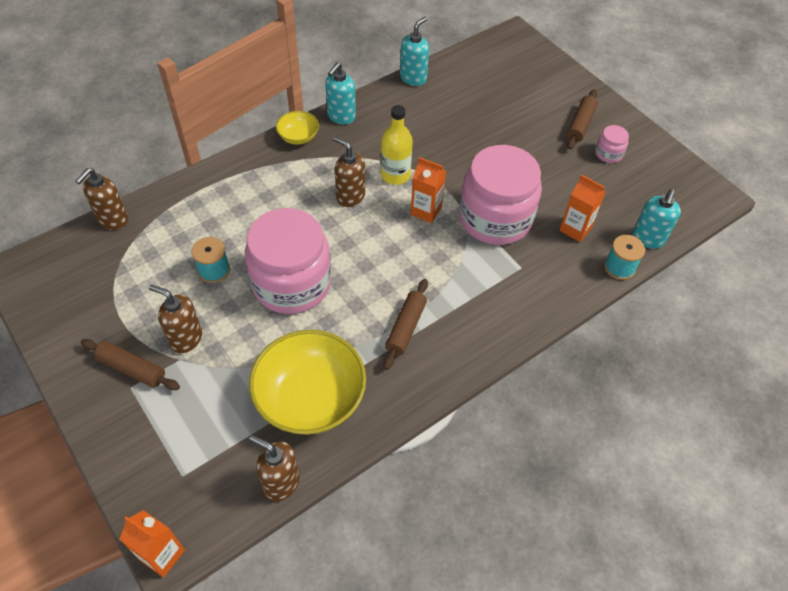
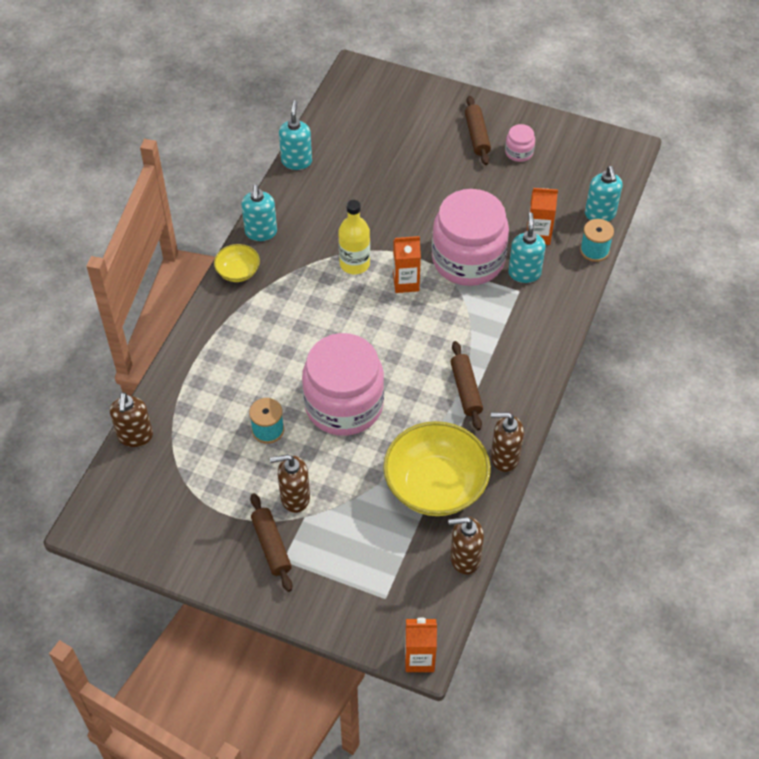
camera: 30 degrees left, 0 degrees up
brown rolling pin [81,339,180,390] -> brown rolling pin turned 75 degrees clockwise [250,493,292,592]
brown soap dispenser [333,136,365,207] -> brown soap dispenser moved to [491,412,524,472]
none -> turquoise soap dispenser [508,213,546,283]

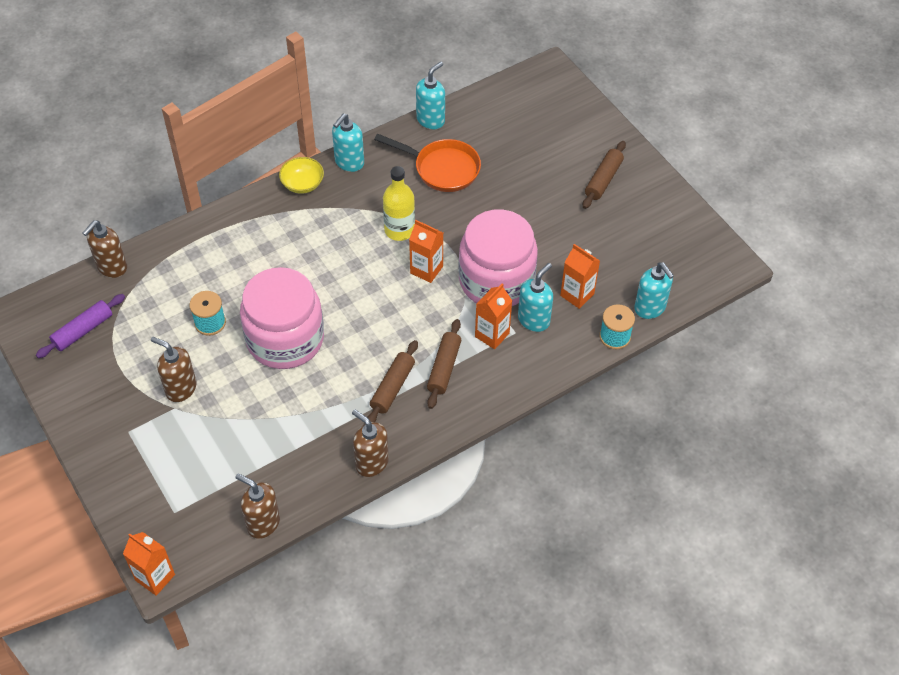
camera: 35 degrees right, 0 degrees up
brown rolling pin [250,493,292,592] -> brown rolling pin moved to [427,319,461,409]
yellow bowl [383,421,491,516] -> none
pink jar [505,124,535,162] -> none
turquoise soap dispenser [585,166,623,221] -> turquoise soap dispenser turned 60 degrees counterclockwise [634,262,674,319]
none -> purple rolling pin [36,294,125,358]
none -> orange pan [374,134,481,192]
none -> orange carton [475,283,512,349]

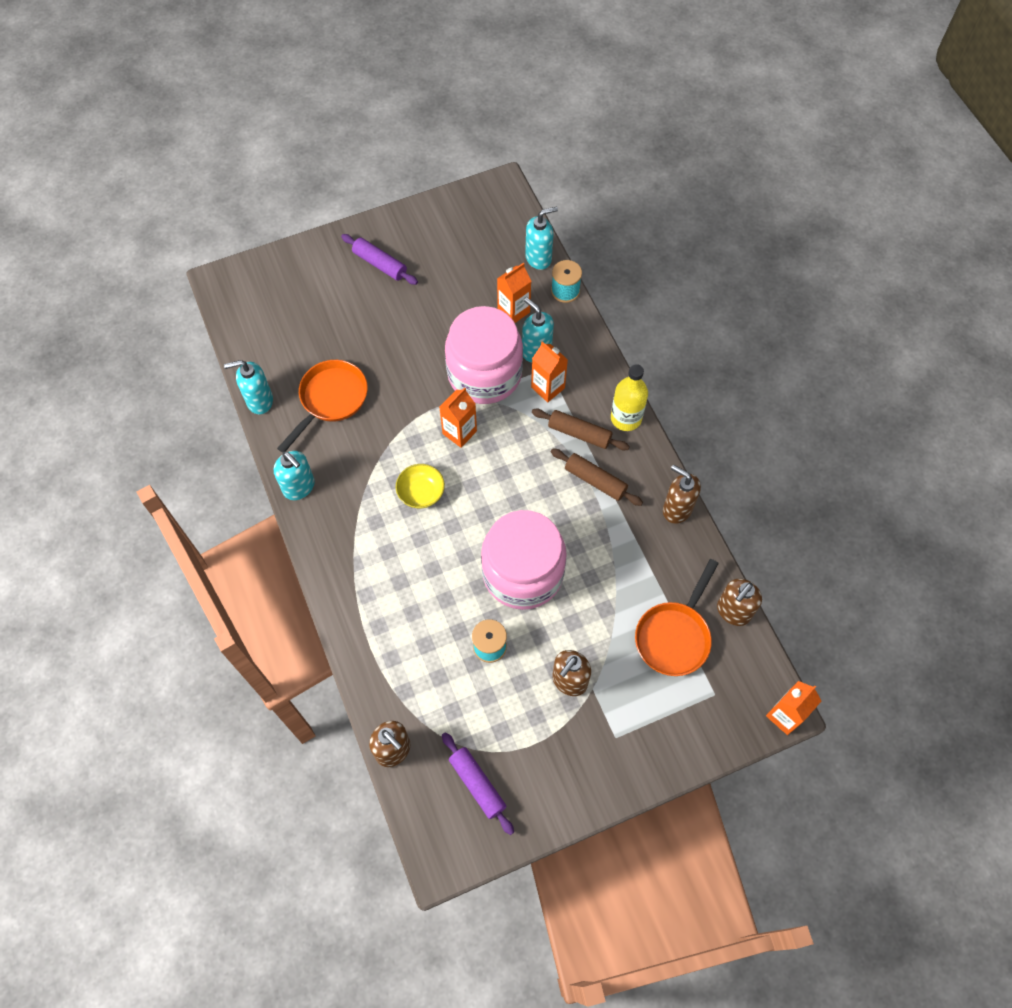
camera: 80 degrees left, 10 degrees up
yellow bowl [279,157,324,194] -> yellow bowl moved to [396,464,445,508]
brown soap dispenser [352,410,389,477] -> brown soap dispenser turned 75 degrees clockwise [663,465,701,524]
yellow bottle [383,166,415,241] -> yellow bottle moved to [611,364,648,431]
turquoise soap dispenser [416,62,445,129] -> turquoise soap dispenser turned 60 degrees counterclockwise [224,360,273,414]
brown rolling pin [583,141,626,209] -> purple rolling pin [341,234,418,285]
none -> orange pan [635,559,719,676]

